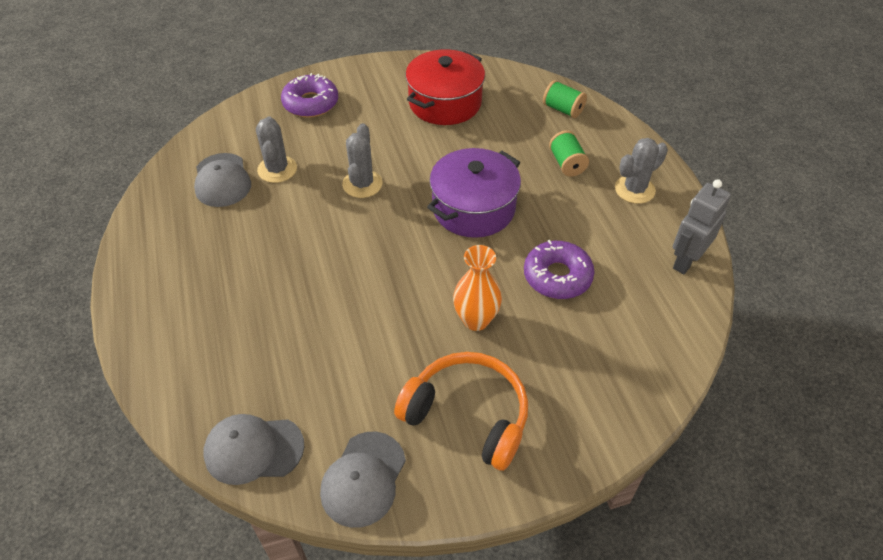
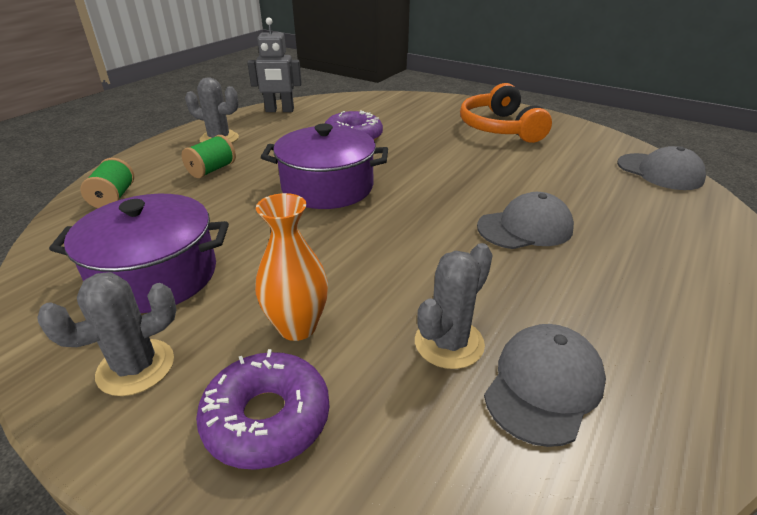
camera: 130 degrees left, 15 degrees down
grey cap [320,432,406,528] -> grey cap moved to [477,192,574,249]
grey cactus [342,123,383,198] -> grey cactus moved to [37,272,177,396]
red pot [405,49,485,125] -> purple pot [49,194,229,313]
orange vase [453,245,502,331] -> orange vase moved to [255,193,328,341]

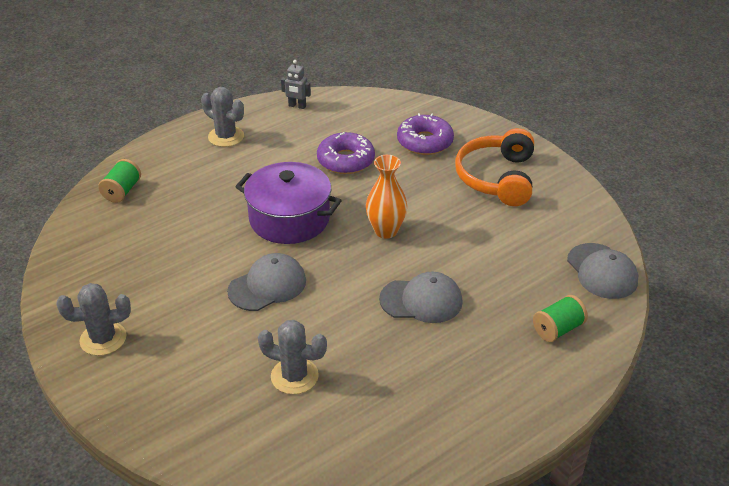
camera: 20 degrees right, 5 degrees up
purple pot [49,194,229,313] -> none
green spool [182,135,236,178] -> green spool moved to [533,295,588,342]
purple donut [196,349,330,470] -> purple donut moved to [397,113,454,155]
grey robot [247,18,302,112] -> grey robot [281,60,311,109], size x0.60
orange vase [255,193,328,341] -> orange vase moved to [366,155,407,239]
grey cactus [415,243,493,369] -> grey cactus turned 45 degrees clockwise [258,320,327,394]
grey cap [484,324,606,447] -> grey cap moved to [227,253,306,311]

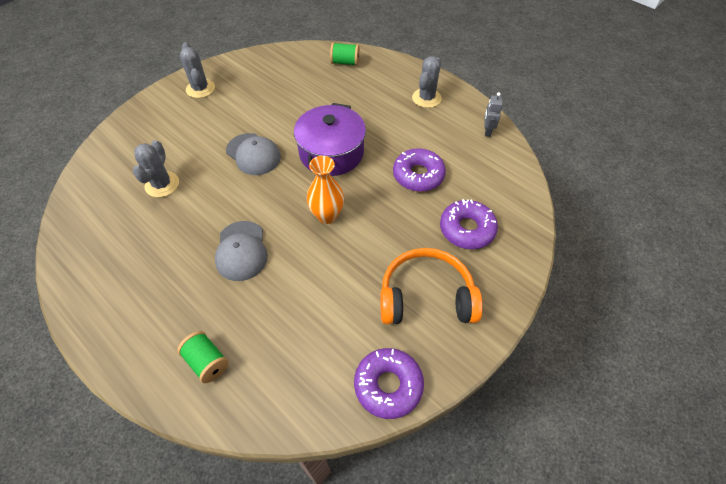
camera: 80 degrees right, 15 degrees up
grey cap [567,243,638,299] -> none
none -> purple donut [354,348,424,419]

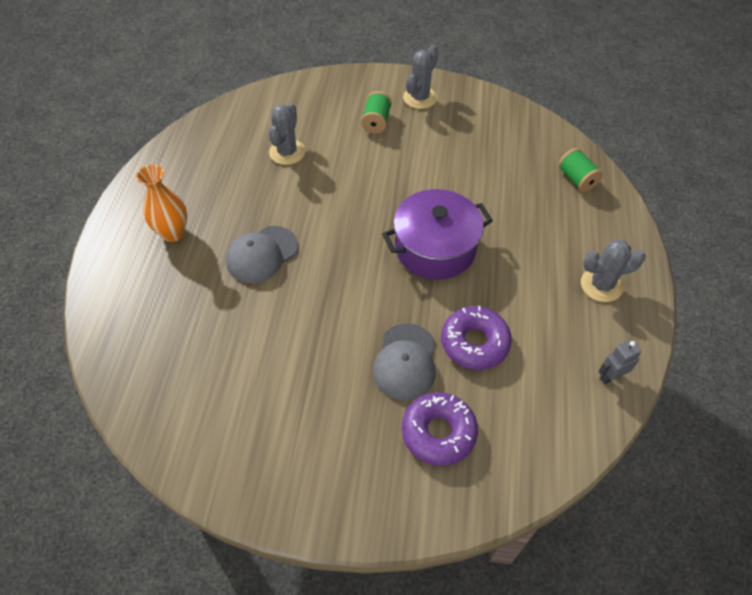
camera: 55 degrees right, 0 degrees up
grey cactus [133,140,179,197] -> grey cactus turned 45 degrees counterclockwise [268,103,306,165]
green spool [177,331,229,383] -> green spool moved to [361,91,392,134]
grey cap [226,133,281,175] -> grey cap moved to [373,324,436,400]
orange vase [307,156,344,224] -> orange vase moved to [136,164,187,242]
purple donut [354,348,424,419] -> none
orange headphones [380,248,483,324] -> none

